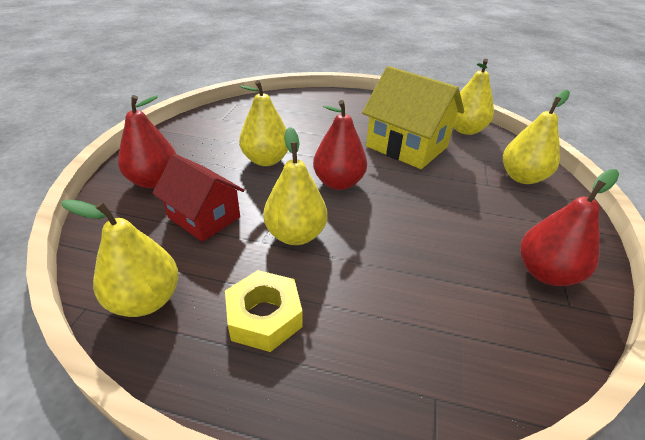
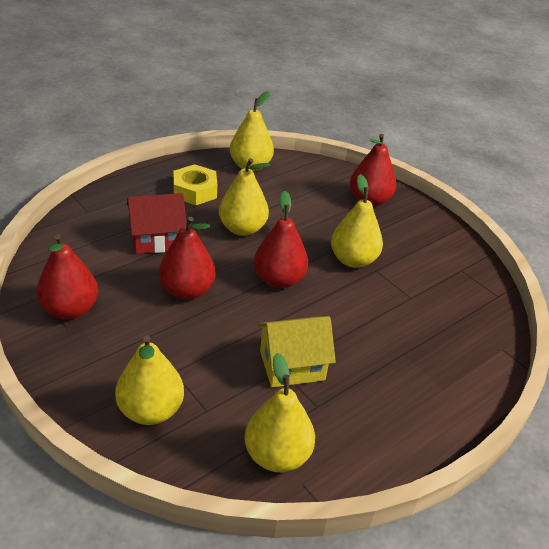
camera: 125 degrees right, 0 degrees up
red house [152,154,245,242] -> red house moved to [127,193,187,254]
yellow house [362,66,464,169] -> yellow house [257,316,336,388], size x0.66
none -> red pear [159,217,215,300]

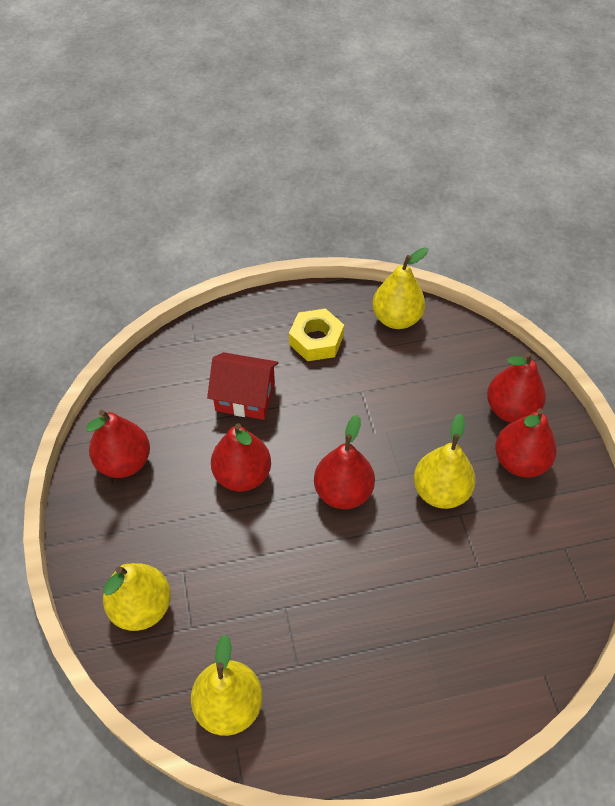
camera: 30 degrees right, 15 degrees up
yellow pear [219,158,270,236] -> none
yellow house [257,316,336,388] -> none
none -> red pear [495,408,557,477]

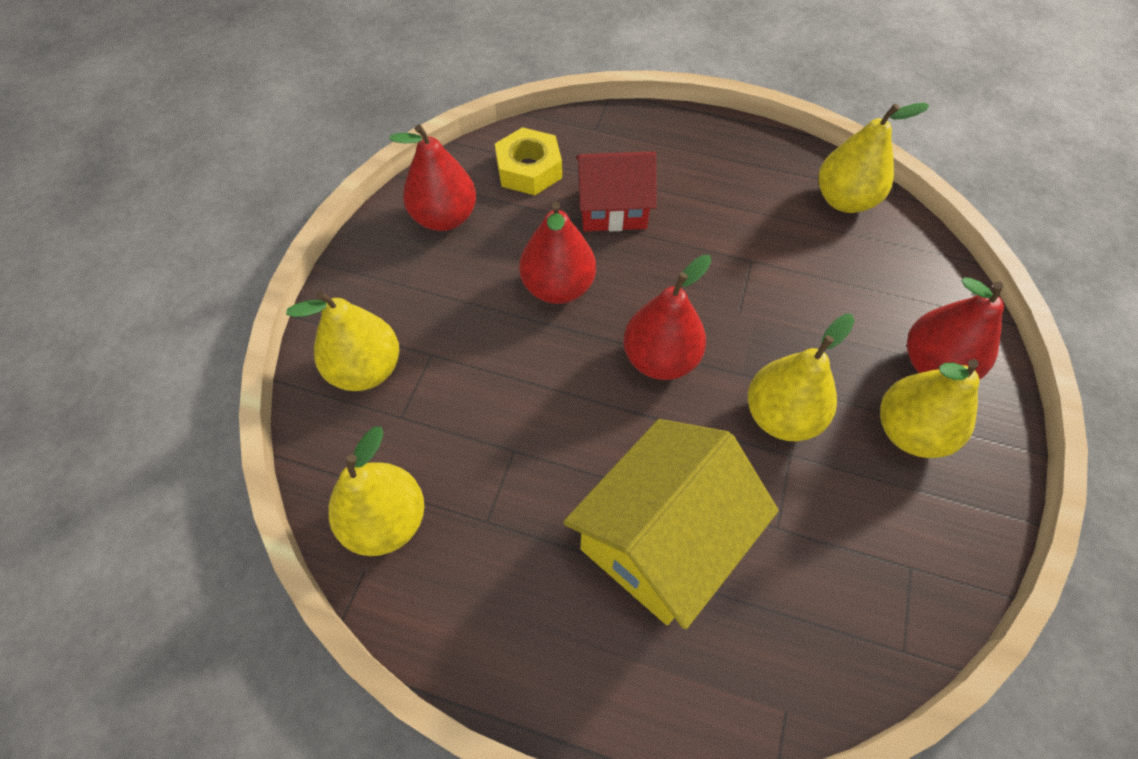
camera: 30 degrees right, 5 degrees up
red house [207,352,279,420] -> red house turned 45 degrees counterclockwise [576,151,656,231]
yellow nut [289,309,344,361] -> yellow nut moved to [495,127,562,195]
red pear [495,408,557,477] -> yellow pear [880,359,980,458]
none -> yellow house [563,419,779,629]

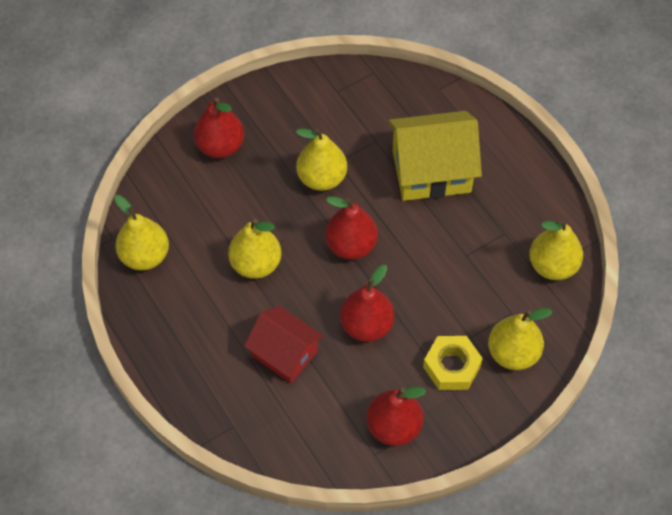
camera: 140 degrees left, 0 degrees up
yellow nut [495,127,562,195] -> yellow nut moved to [423,336,483,390]
yellow pear [880,359,980,458] -> yellow pear moved to [228,219,282,279]

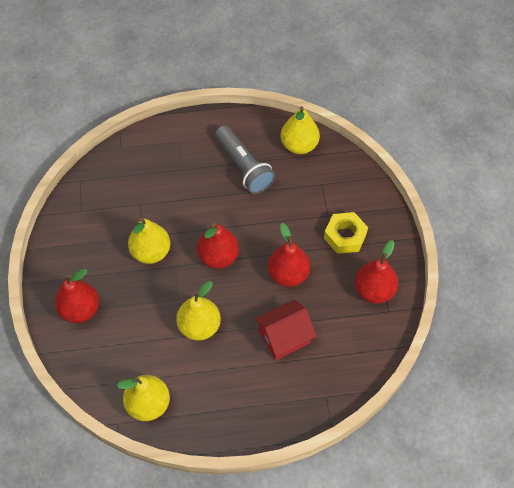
camera: 65 degrees left, 0 degrees up
yellow house [388,111,482,201] -> none
yellow pear [488,308,553,370] -> none
none -> grey flashlight [215,125,275,194]

